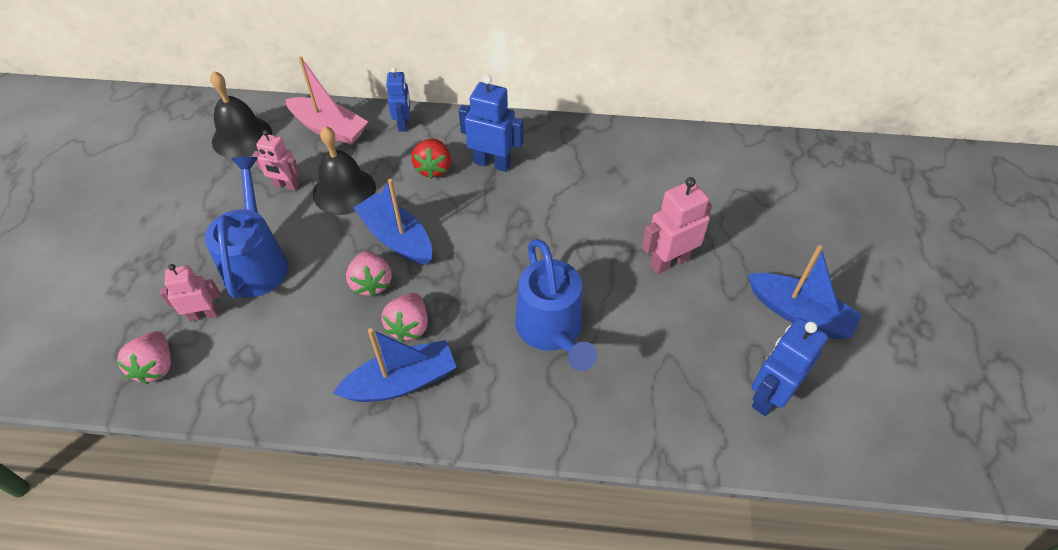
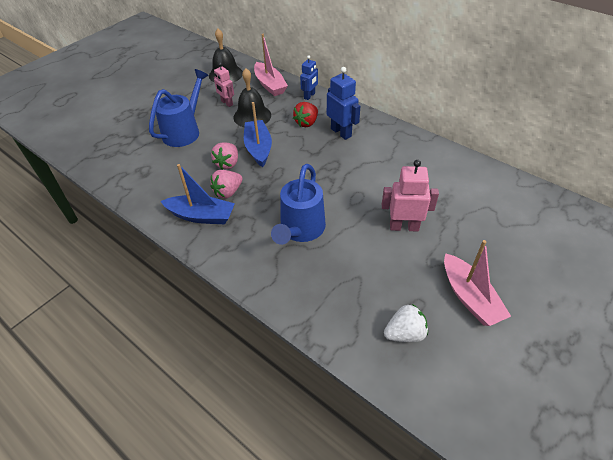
camera: 35 degrees right, 5 degrees down
pink strawberry [117,331,171,384] -> none
pink robot [160,264,220,322] -> none
blue boat [747,245,862,339] -> pink boat [444,240,511,326]
blue robot [752,318,828,416] -> white strawberry [384,304,428,342]

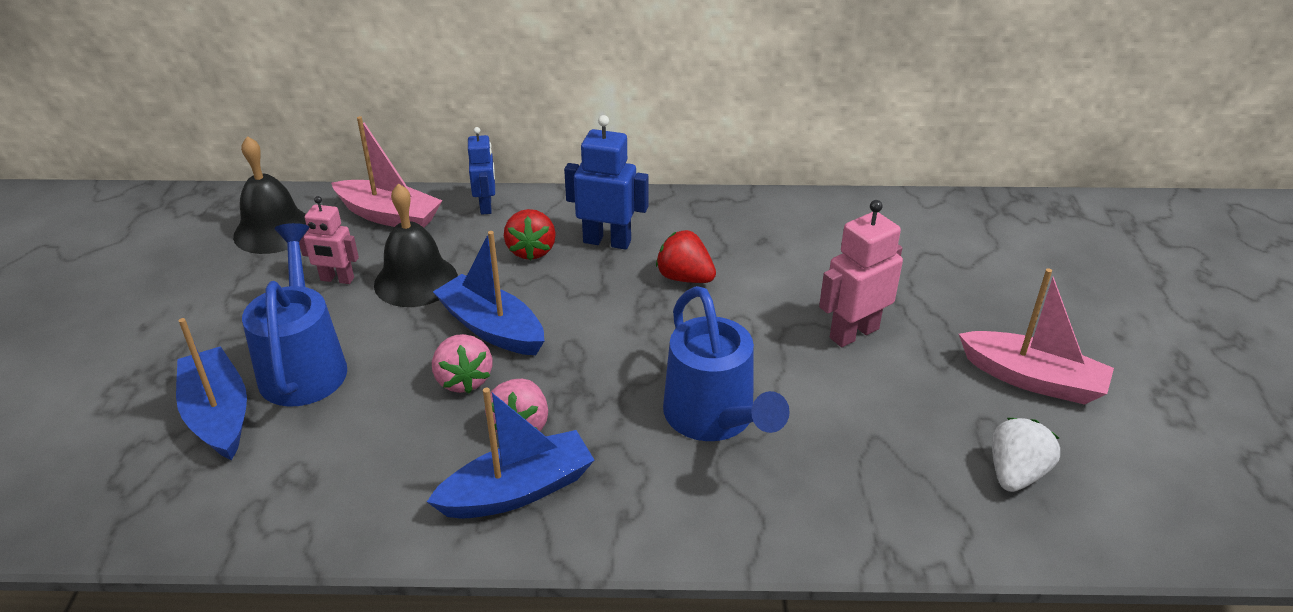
camera: 40 degrees left, 10 degrees down
none -> blue boat [176,318,247,460]
none -> red strawberry [656,230,716,283]

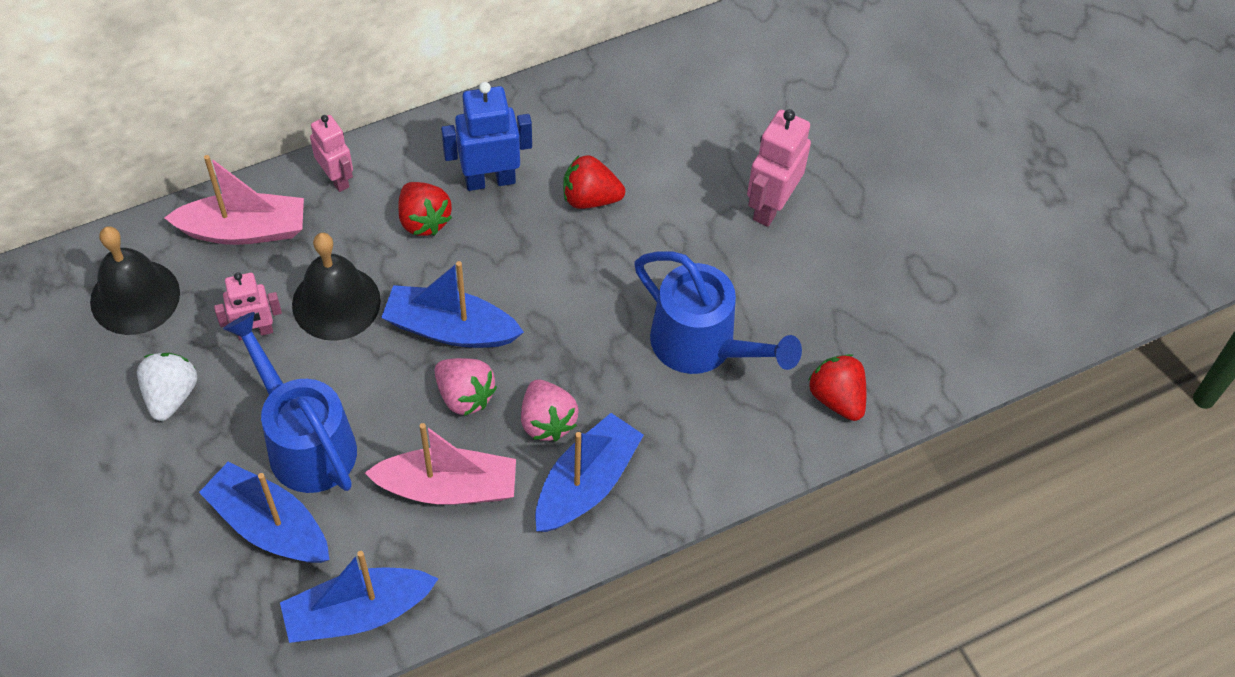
camera: 30 degrees left, 20 degrees up
blue robot [468,127,495,215] -> pink robot [310,115,353,192]
pink boat [959,268,1114,405] -> pink boat moved to [365,423,516,505]
white strawberry [992,418,1060,492] -> white strawberry moved to [137,353,198,421]
none -> blue boat [280,551,439,643]
none -> red strawberry [808,354,866,421]

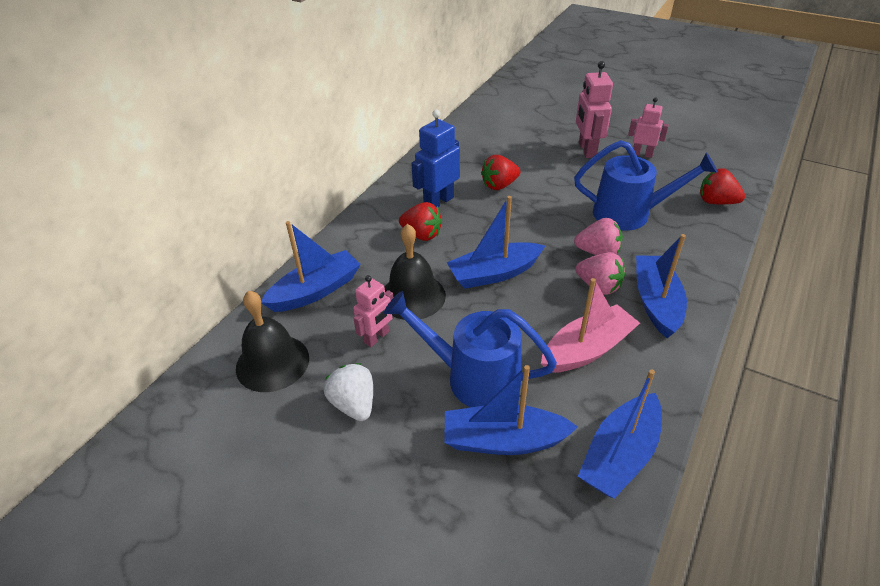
camera: 30 degrees left, 15 degrees down
pink boat [164,155,304,245] -> blue boat [261,221,361,312]
pink robot [310,115,353,192] -> pink robot moved to [628,97,669,158]
pink strawberry [434,358,497,416] -> pink strawberry moved to [574,218,623,255]

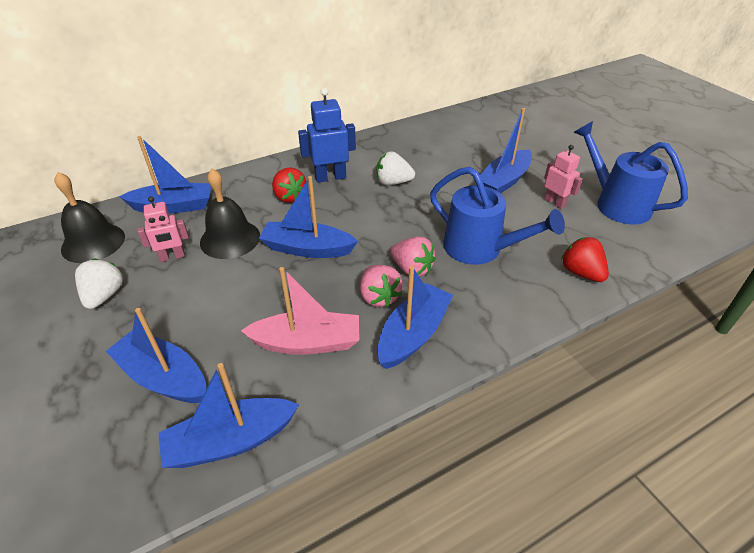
camera: 30 degrees right, 0 degrees up
blue watering can [384,291,557,407] -> blue watering can moved to [573,121,688,225]
red strawberry [481,155,521,190] -> white strawberry [376,151,415,185]
pink robot [576,61,613,158] -> blue boat [480,108,532,193]

